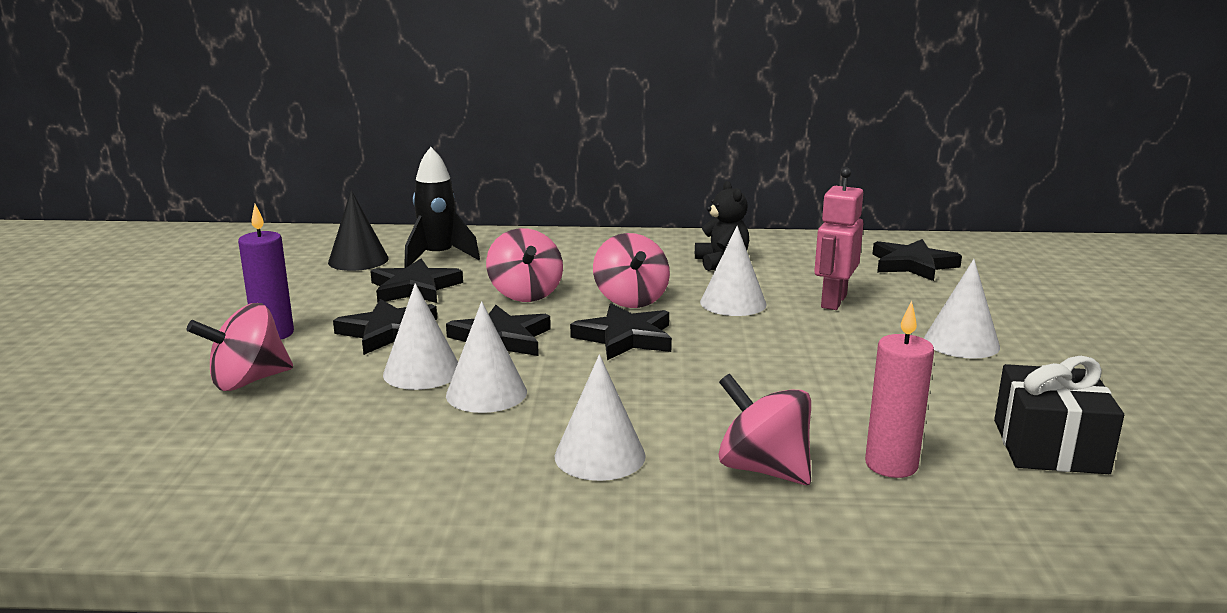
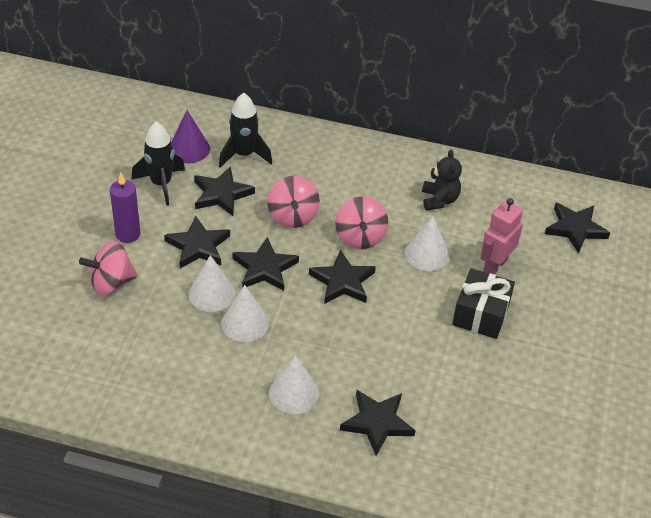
camera: 10 degrees right, 25 degrees up
black cone [328,190,389,271] -> purple cone [171,110,210,163]
pink spinning top [718,374,811,485] -> black star [340,390,416,456]
pink candle [865,301,934,478] -> none
white cone [924,259,1000,359] -> none
black gift [994,356,1124,474] -> black gift moved to [452,268,515,339]
none -> black rocket [131,122,185,206]

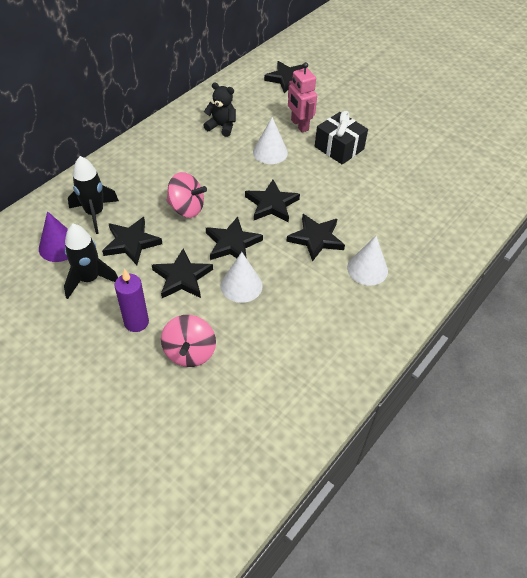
camera: 65 degrees left, 5 degrees up
white cone [221,285,269,342] -> none
pink spinning top [335,196,388,249] -> none
black star [340,390,416,456] -> black star moved to [286,214,345,262]

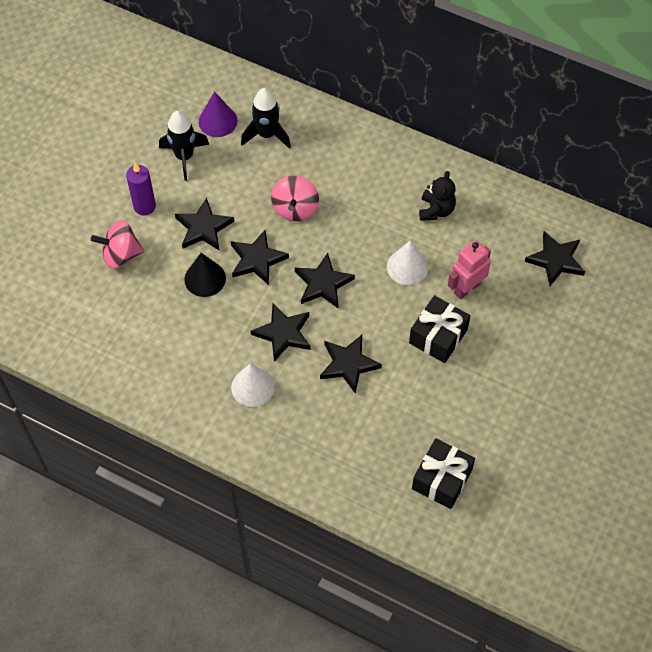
camera: 80 degrees right, 10 degrees up
black star [102,217,162,265] -> black star moved to [320,335,382,394]
white cone [221,252,263,303] -> black cone [184,253,226,297]
none -> black gift [412,438,475,509]

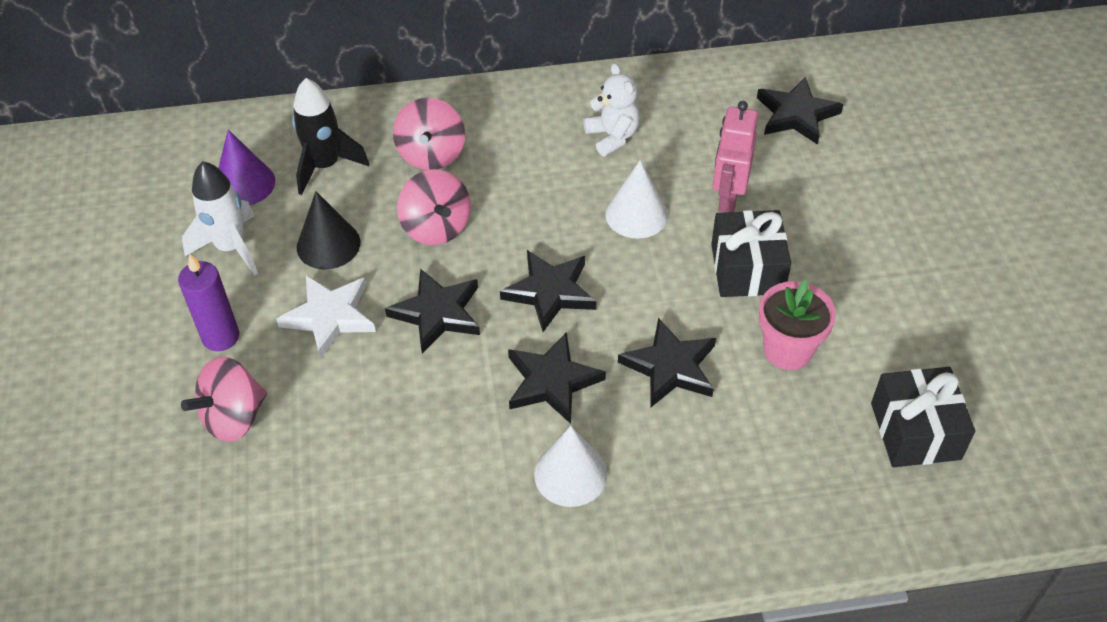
camera: 35 degrees left, 10 degrees down
black rocket [159,111,209,181] -> white rocket [182,161,258,275]
black star [175,197,234,251] -> white star [276,275,376,358]
black cone [184,253,226,297] -> black cone moved to [297,191,360,269]
black teddy bear [419,171,456,221] -> white teddy bear [584,63,640,156]
none -> pink spinning top [393,98,465,170]
none -> pink flower pot [759,280,836,370]

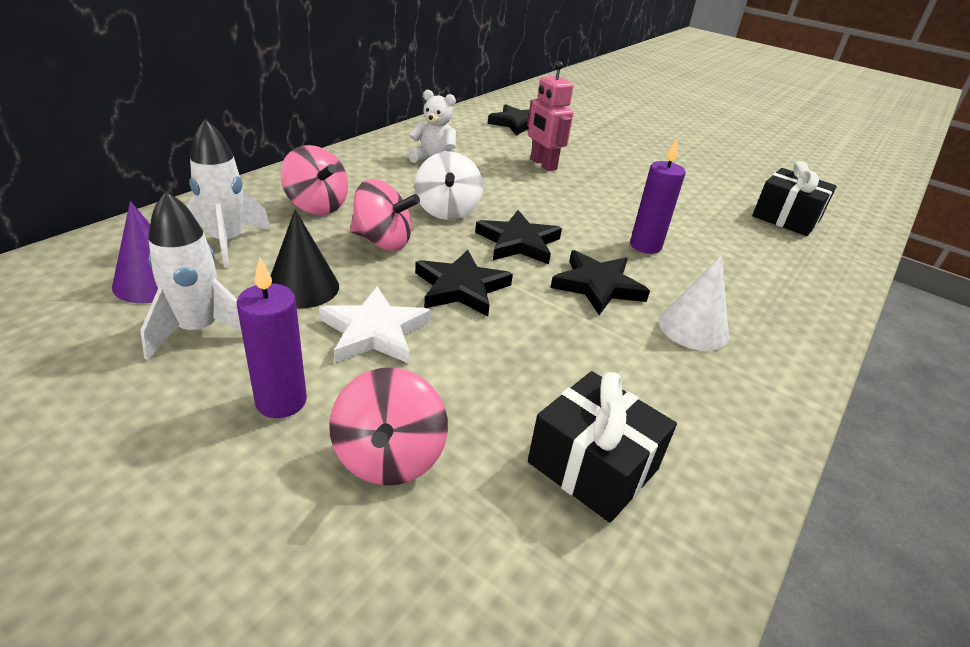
camera: 50 degrees left, 15 degrees down
black rocket [292,78,369,195] -> white rocket [186,119,271,268]
white cone [605,160,668,239] -> none
black star [618,318,716,407] -> purple candle [630,139,686,254]
black gift [711,210,791,297] -> black gift moved to [528,371,677,523]
pink flower pot [759,280,836,370] -> none
none -> white spinning top [415,152,483,220]

